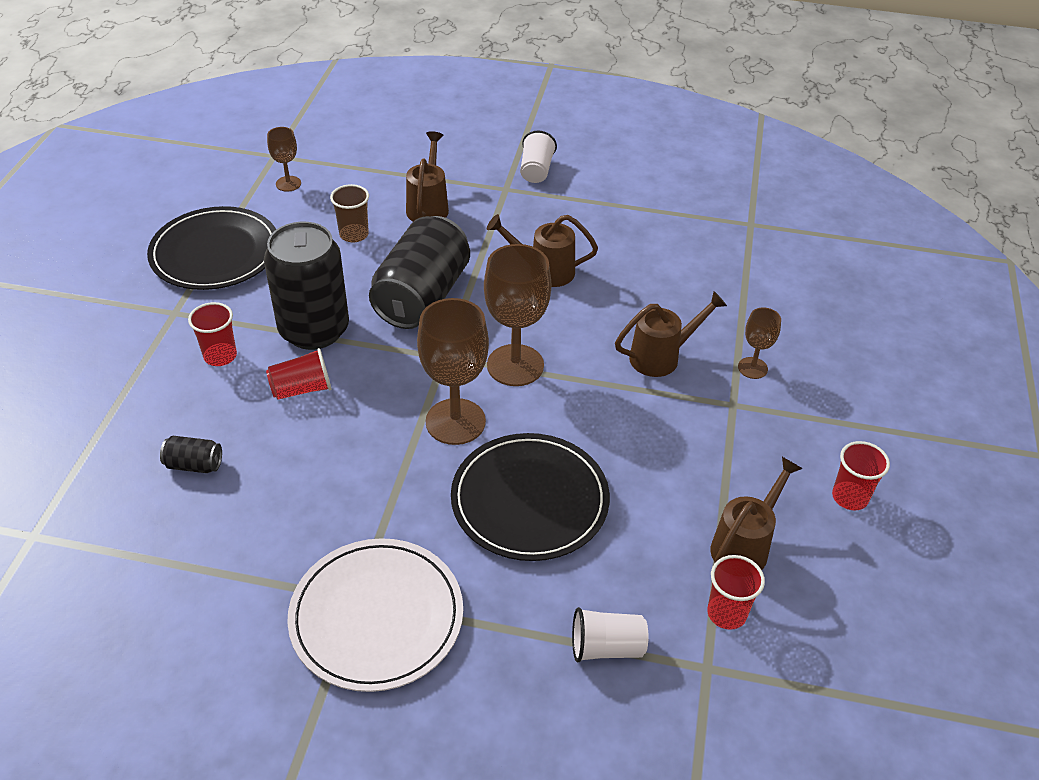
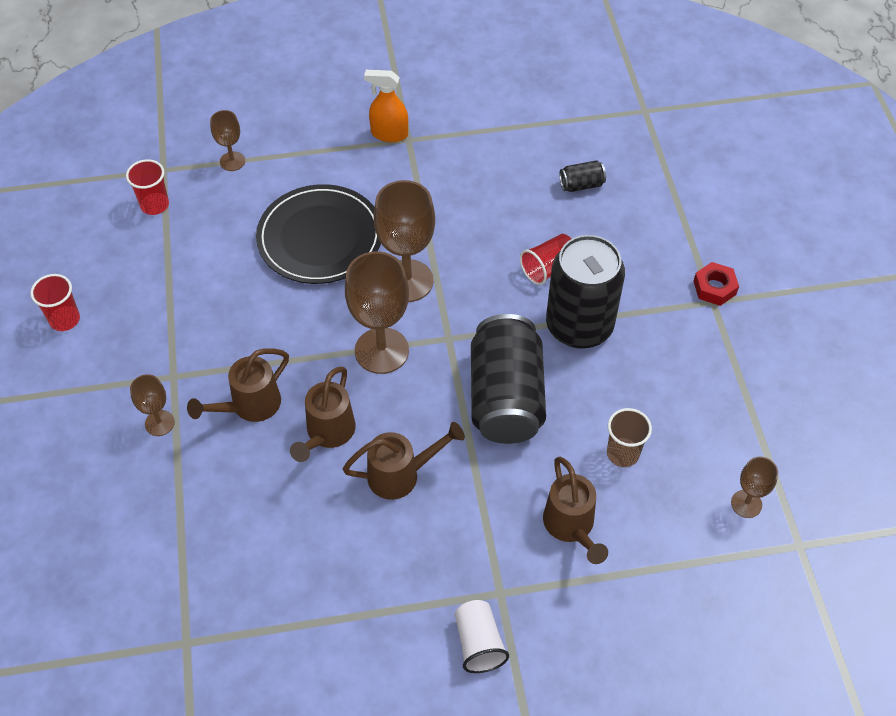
camera: 160 degrees right, 10 degrees up
black plate [147,206,276,290] -> none
red cup [188,302,237,366] -> none
white plate [287,538,463,692] -> orange spray bottle [364,70,408,142]
white cup [572,607,648,662] -> brown goblet [210,110,245,171]
brown watering can [711,457,803,570] -> brown watering can moved to [290,367,356,462]
none -> red nut [693,262,739,306]

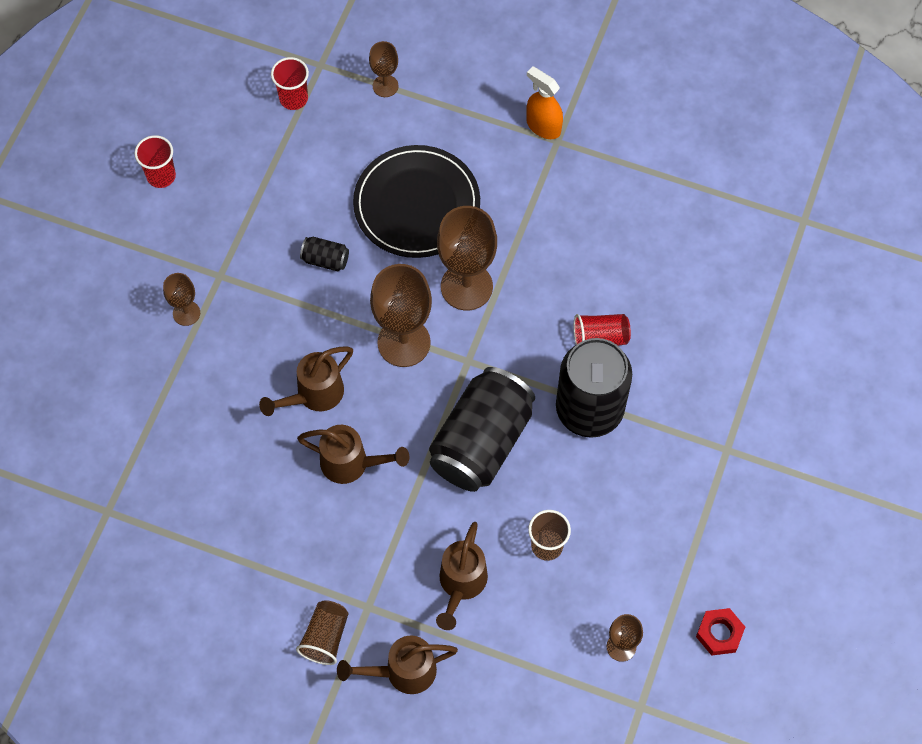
camera: 30 degrees right, 10 degrees up
brown watering can [187,349,289,422] -> brown watering can moved to [337,635,458,694]
white cup [455,600,509,673] -> brown cup [296,600,348,665]
black can [559,160,606,192] -> black can moved to [300,237,349,271]
red nut [693,262,739,306] -> red nut moved to [696,608,745,656]

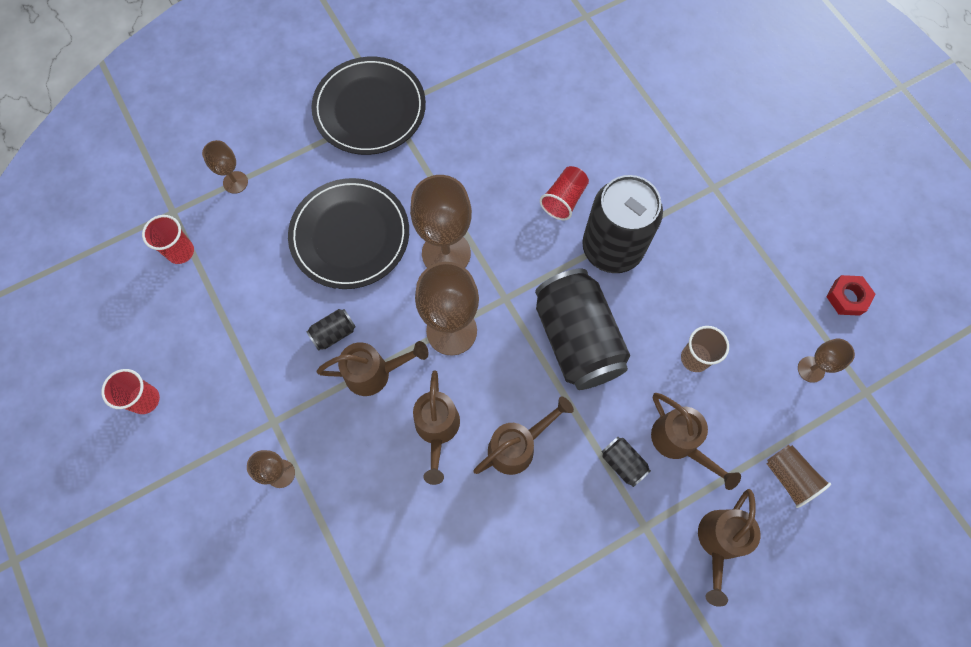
camera: 50 degrees left, 5 degrees up
brown cup [296,600,348,665] -> brown cup moved to [767,445,831,508]
orange spray bottle [526,66,563,139] -> black plate [311,57,426,155]
none -> brown watering can [317,341,428,396]
none -> black can [601,437,651,487]

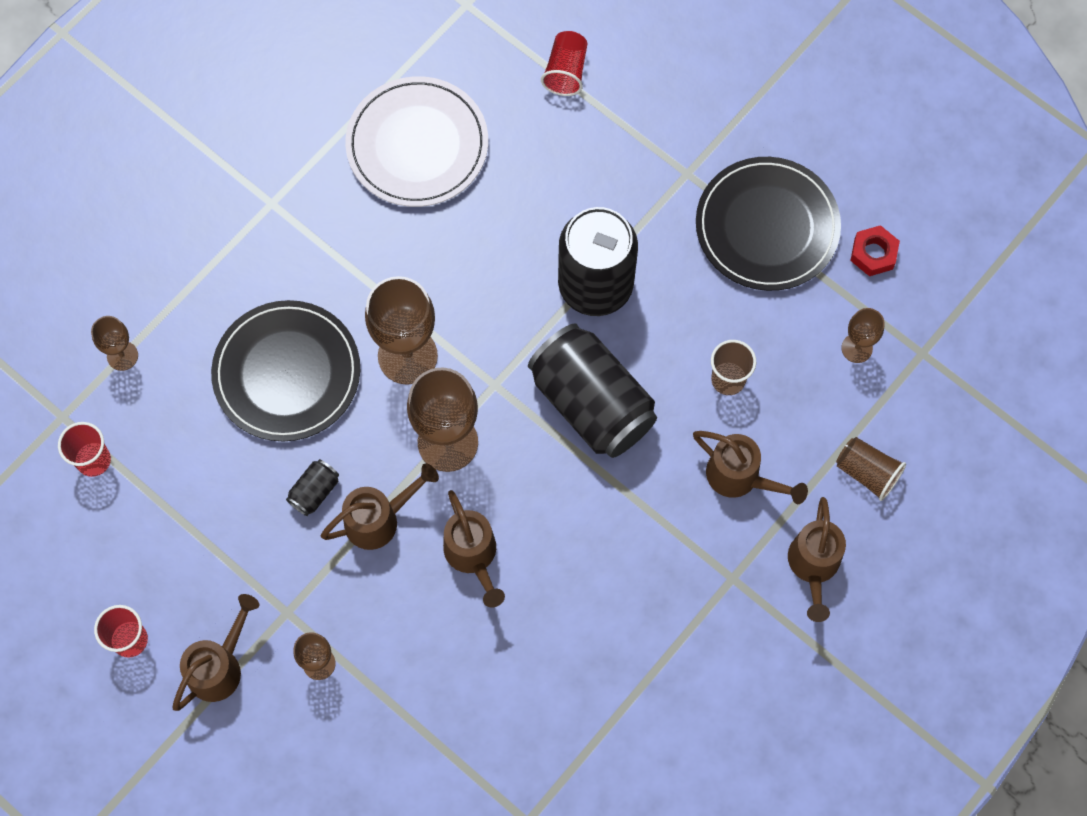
camera: 20 degrees left, 0 degrees up
black plate [311,57,426,155] -> black plate moved to [696,157,841,291]
brown watering can [473,396,574,475] -> brown watering can moved to [172,594,259,711]
red cup [540,166,589,220] -> red cup moved to [541,31,587,96]
black can [601,437,651,487] -> none
none -> white plate [345,76,488,207]

